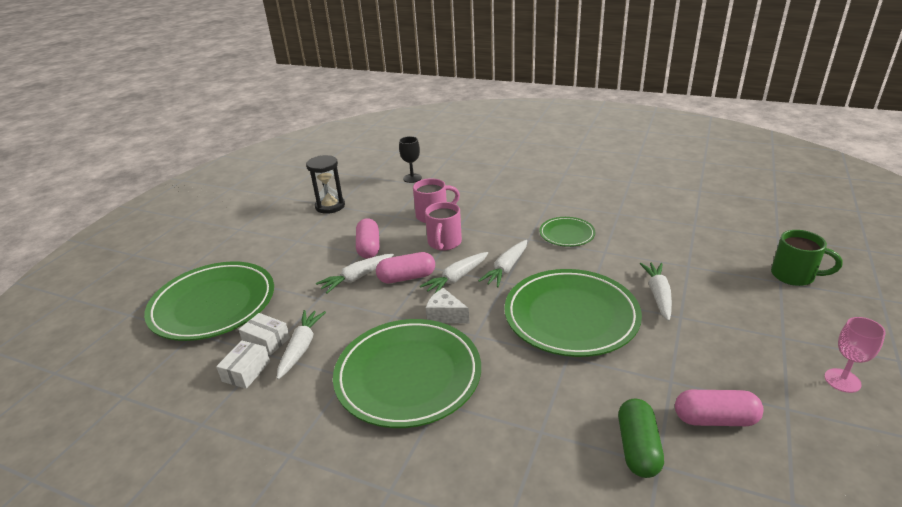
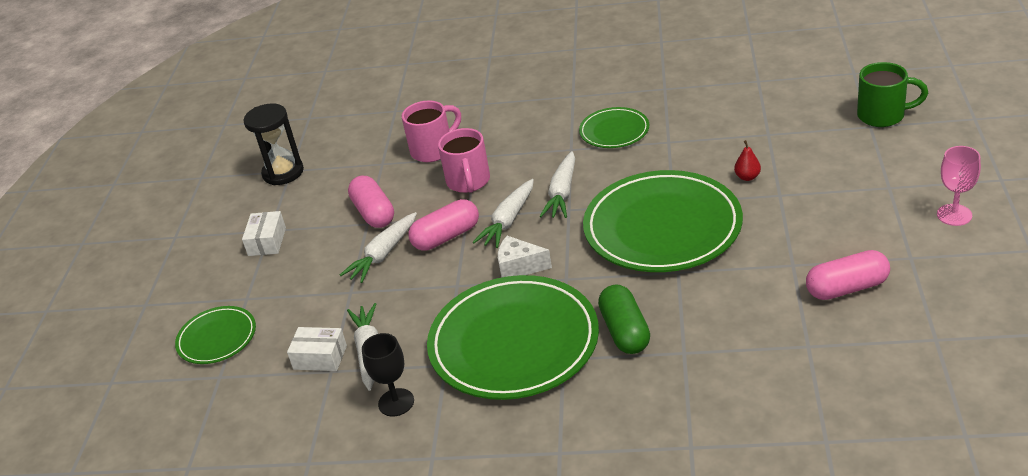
camera: 15 degrees left, 5 degrees up
green plate [144,262,274,341] -> green plate [175,306,256,364], size x0.50
white box [216,340,270,389] -> white box moved to [242,211,286,256]
black goblet [399,136,422,183] -> black goblet moved to [362,333,414,417]
green capsule [618,399,664,478] -> green capsule moved to [598,284,650,354]
white carrot [639,263,672,321] -> red pear [734,140,761,181]

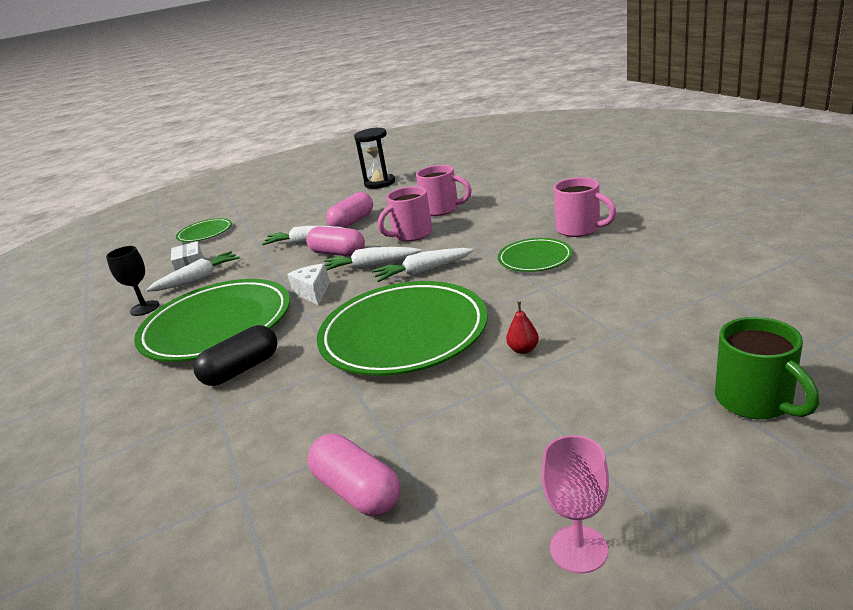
camera: 60 degrees right, 10 degrees down
white box [242,211,286,256] -> none
green capsule [598,284,650,354] -> black capsule [194,325,277,386]
none -> pink mug [554,177,617,237]

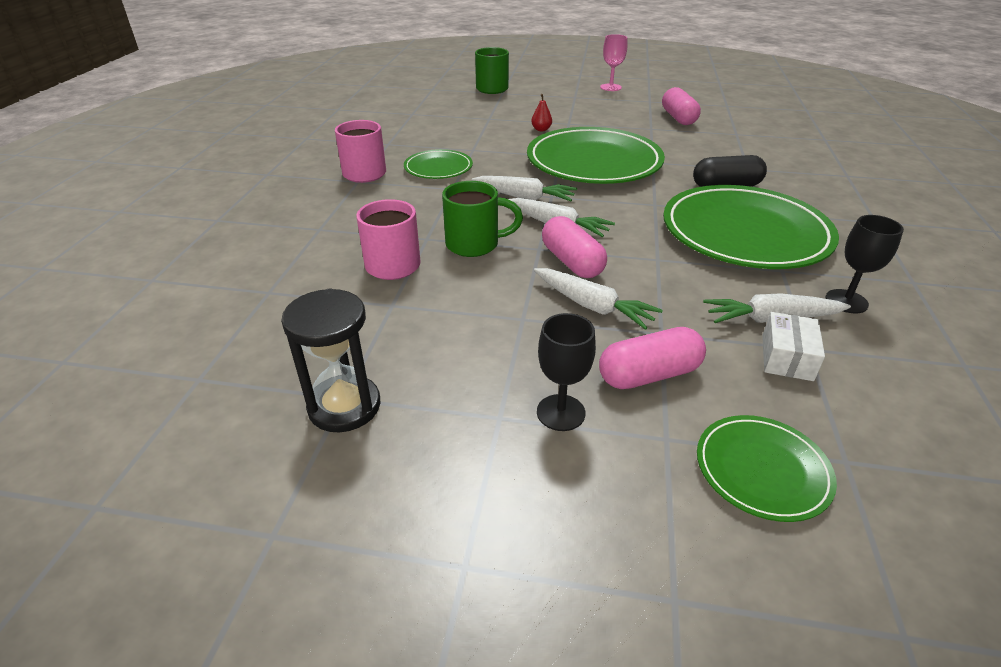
camera: 150 degrees left, 10 degrees up
white cheese [287,263,330,305] -> none
pink capsule [326,192,373,228] -> pink capsule moved to [599,327,706,389]
pink mug [378,186,433,241] -> green mug [442,181,523,257]
none -> black goblet [537,313,596,431]

